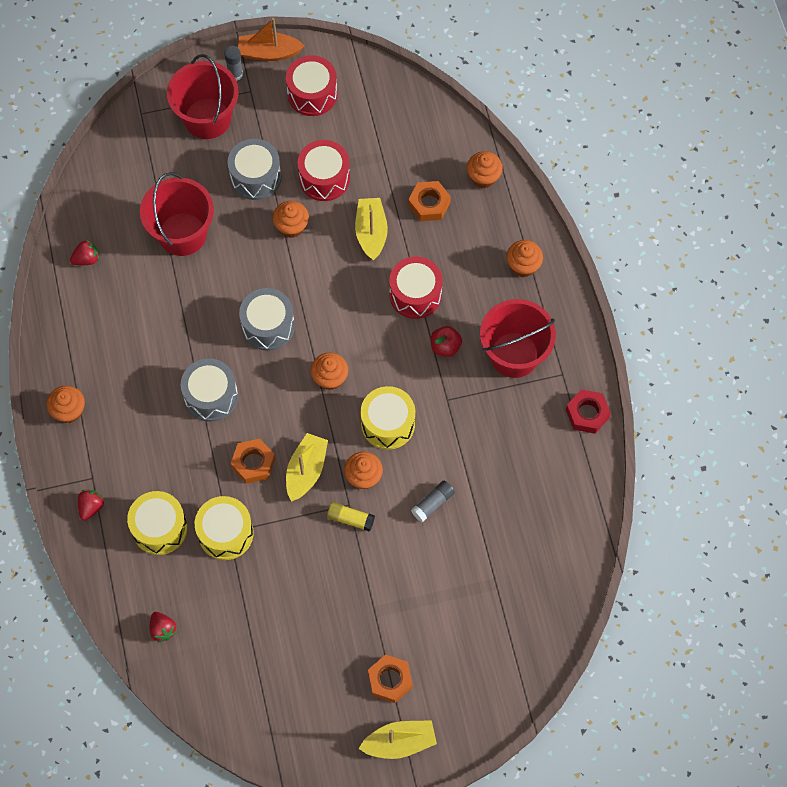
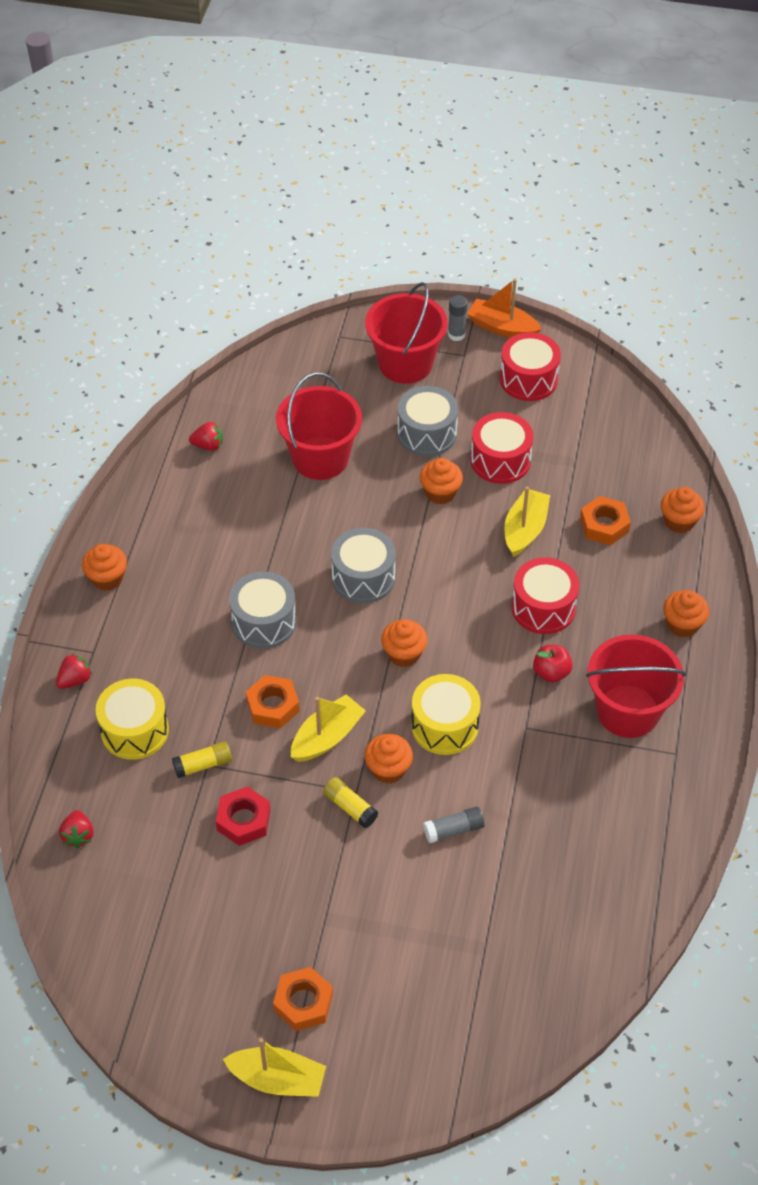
camera: 25 degrees right, 15 degrees down
yellow drum [195,496,254,560] -> yellow glue stick [172,741,232,778]
red nut [566,389,611,434] -> red nut moved to [216,786,271,846]

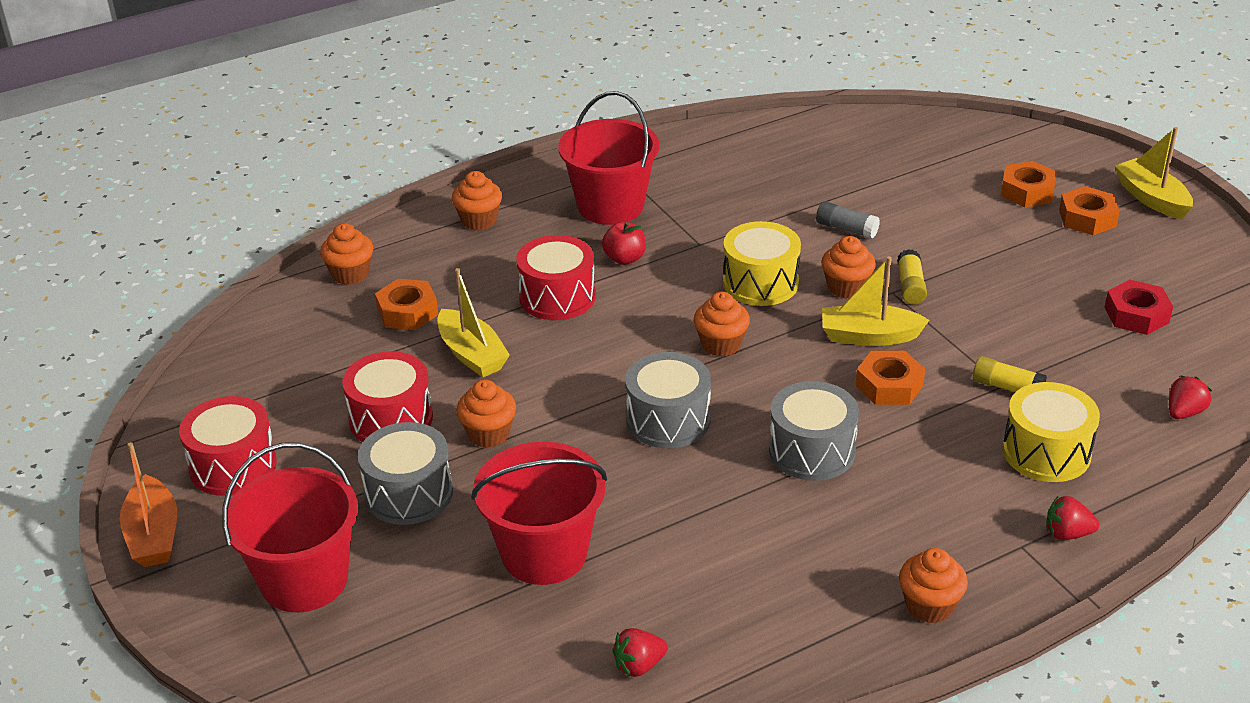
camera: 130 degrees left, 15 degrees down
red strawberry [189,422,223,451] -> red strawberry turned 75 degrees counterclockwise [612,628,668,677]
red nut [216,786,271,846] -> red nut moved to [1104,280,1173,335]
grey glue stick [448,295,468,341] -> none
yellow boat [504,487,550,557] -> yellow boat turned 105 degrees counterclockwise [438,268,510,377]
none -> orange nut [1001,161,1057,207]

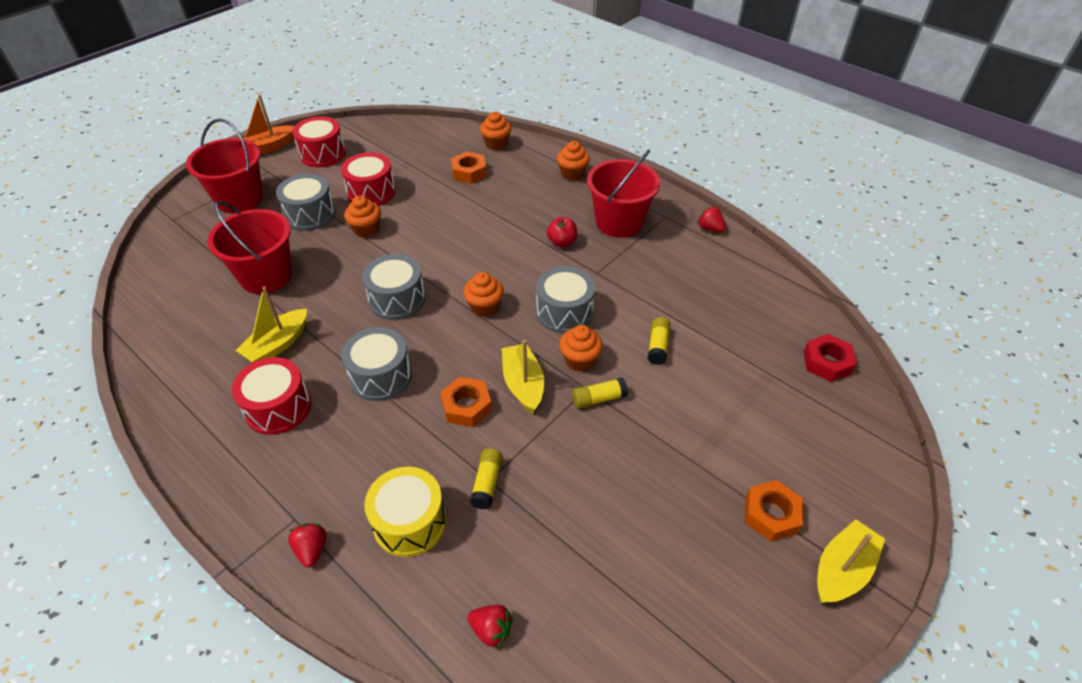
camera: 70 degrees right, 10 degrees up
yellow boat [438,268,510,377] -> yellow boat moved to [235,286,307,362]
red drum [516,235,596,320] -> red drum moved to [232,357,311,435]
red strawberry [612,628,668,677] -> red strawberry moved to [697,206,726,232]
yellow drum [723,221,801,306] -> grey drum [536,266,595,334]
grey glue stick [816,201,880,239] -> yellow glue stick [648,317,671,365]
orange cupcake [899,548,968,624] -> none
orange nut [1001,161,1057,207] -> none
red nut [1104,280,1173,335] -> red nut moved to [804,334,857,382]

